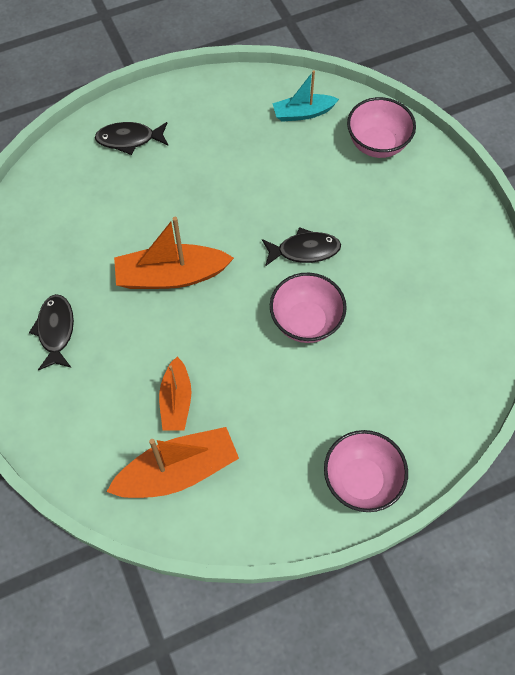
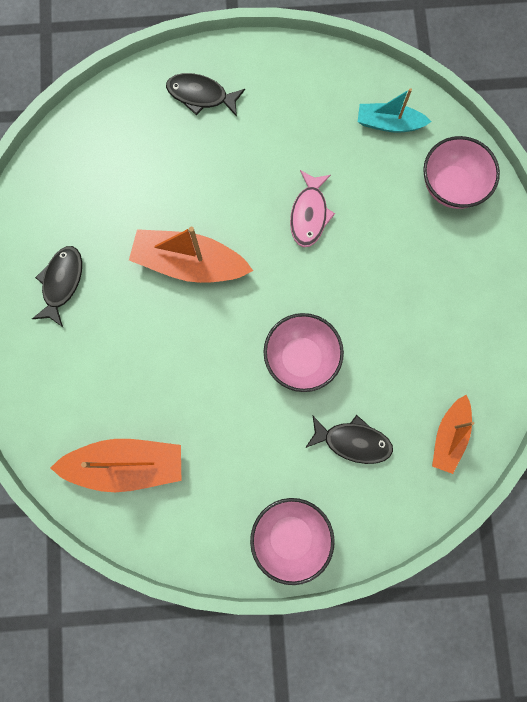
camera: 20 degrees right, 15 degrees up
orange boat [159,357,191,431] -> orange boat moved to [432,395,474,474]
black fish [262,227,341,266] -> black fish moved to [305,415,393,464]
none -> pink fish [290,170,335,247]

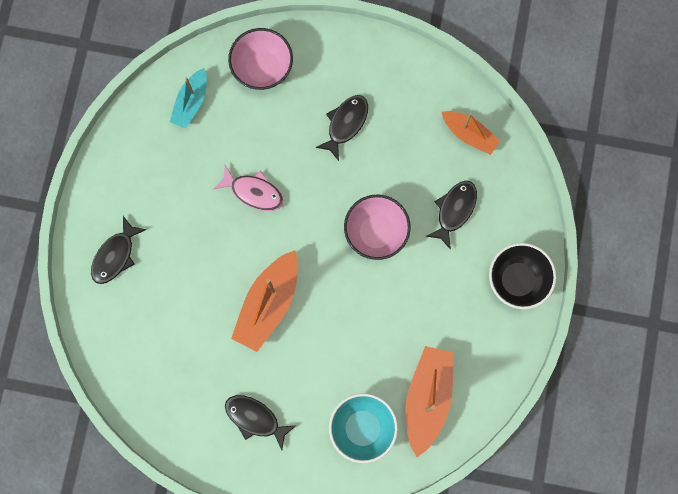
camera: 75 degrees left, 0 degrees up
pink bowl [250,498,335,585] -> black bowl [489,243,556,309]
none -> black fish [315,95,368,161]
none -> turquoise bowl [329,393,398,463]

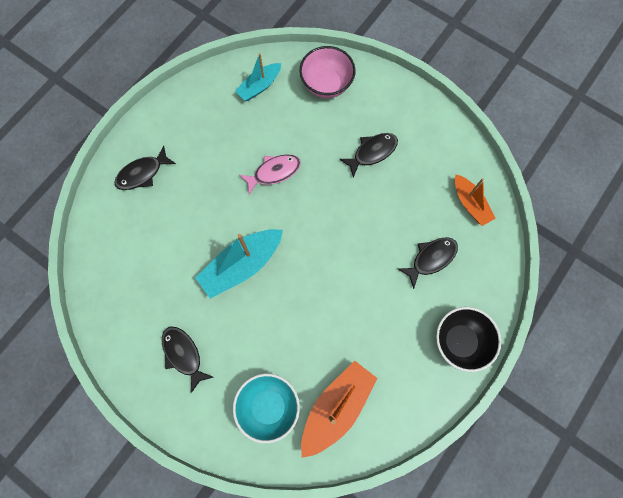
camera: 25 degrees right, 5 degrees down
pink fish [213,165,284,211] -> pink fish turned 75 degrees counterclockwise [239,155,301,195]
orange boat [231,250,298,352] -> turquoise boat [195,229,283,299]
pink bowl [344,195,411,260] -> none

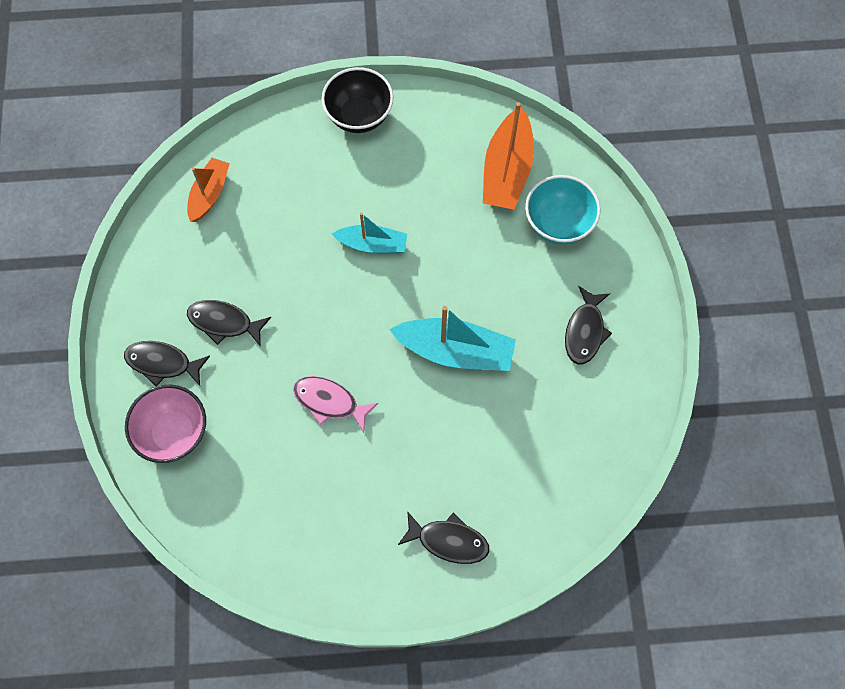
camera: 130 degrees left, 5 degrees down
turquoise boat [235,53,281,101] -> turquoise boat moved to [332,213,407,253]
orange boat [301,361,377,458] -> orange boat turned 75 degrees counterclockwise [483,102,534,210]
black fish [398,237,458,289] -> black fish moved to [124,341,210,386]

